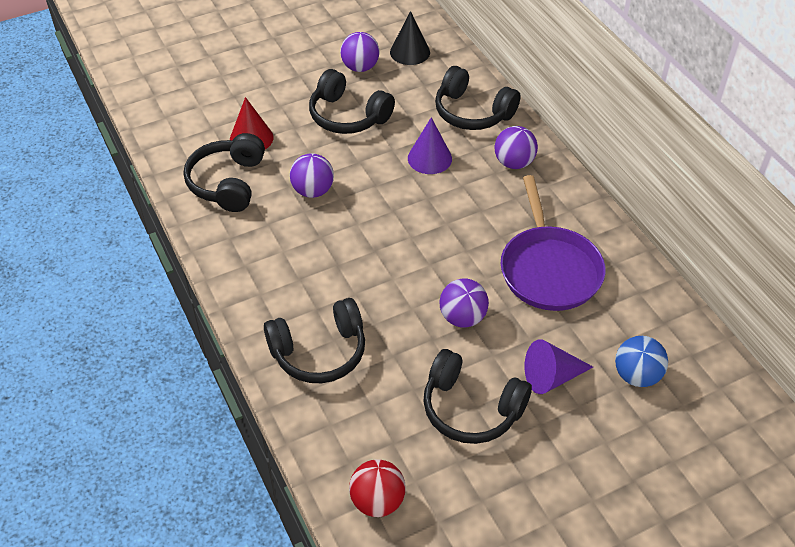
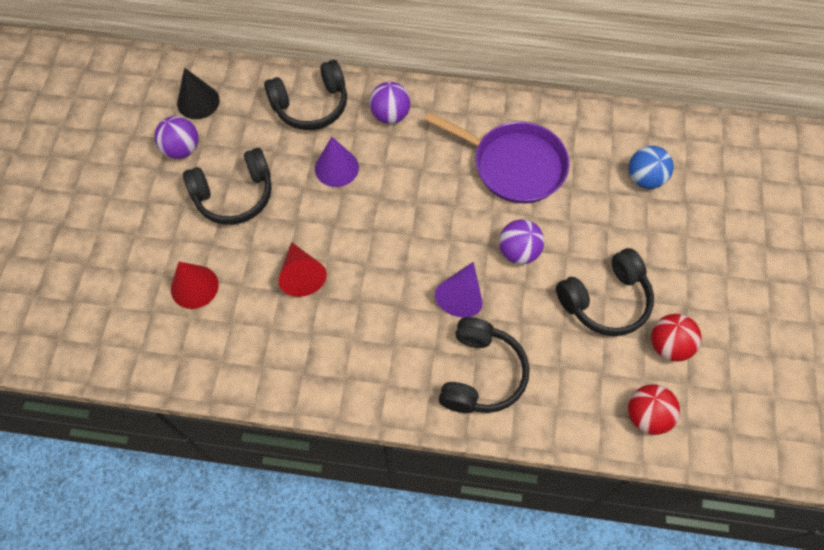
camera: 55 degrees left, 15 degrees up
black headphones [184,133,265,212] -> none
purple ball [290,153,334,198] -> red cone [278,242,327,297]
purple cone [525,339,593,394] -> purple cone moved to [435,262,483,318]
none -> red ball [651,314,701,362]

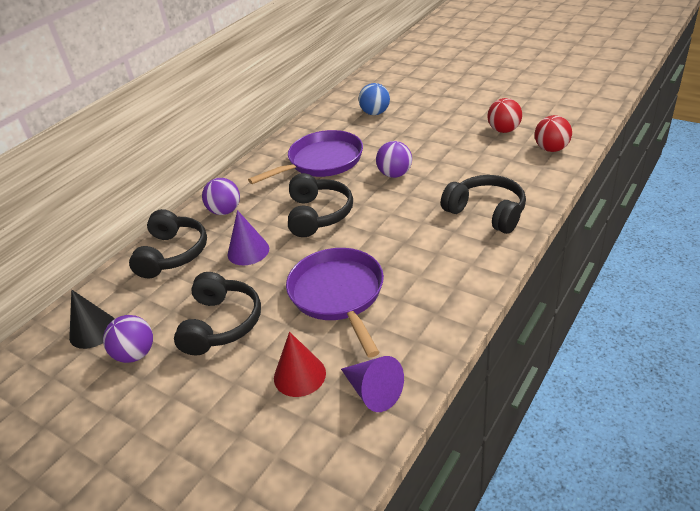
camera: 60 degrees left, 25 degrees down
red cone [278,242,327,297] -> purple pan [286,248,384,358]
purple cone [435,262,483,318] -> purple cone moved to [341,356,404,412]
black headphones [556,248,654,336] -> black headphones moved to [288,173,353,237]

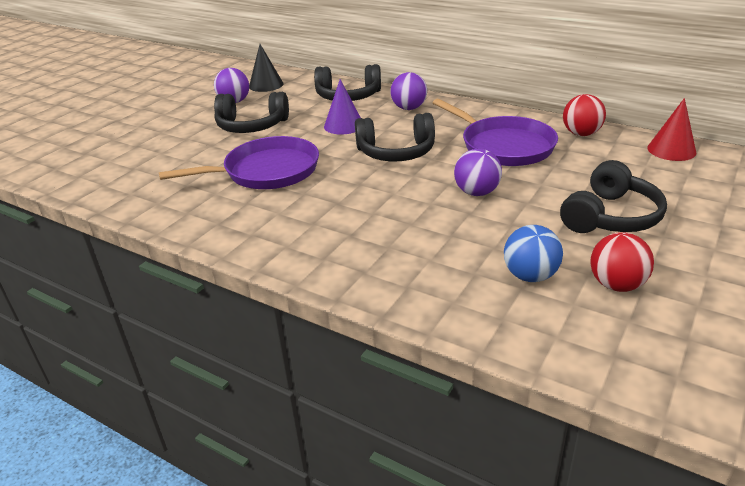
camera: 85 degrees right, 5 degrees down
red cone [274,332,326,397] -> red cone moved to [647,98,696,161]
purple cone [341,356,404,412] -> none
blue ball [359,83,390,115] -> blue ball moved to [504,225,563,282]
black headphones [441,175,526,234] -> black headphones moved to [560,160,667,233]
red ball [535,115,572,152] -> red ball moved to [563,94,606,136]

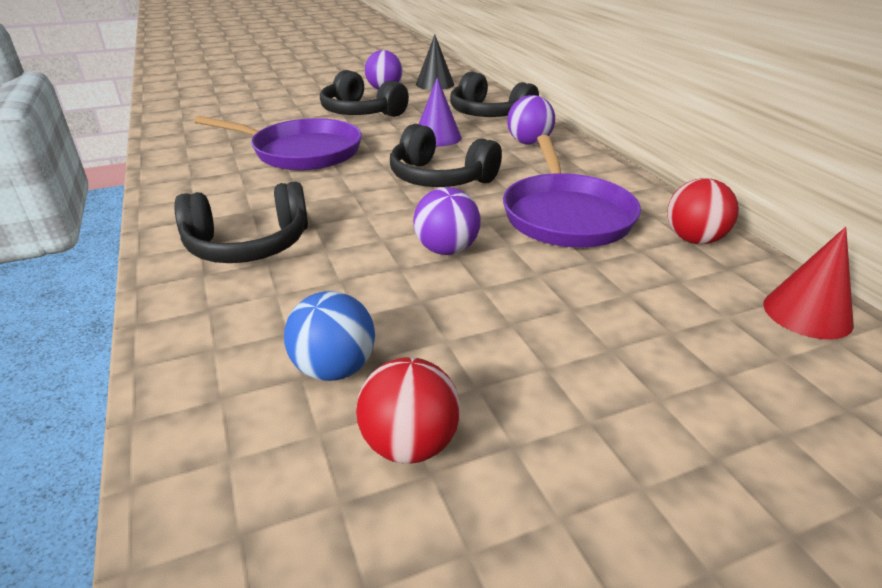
camera: 35 degrees right, 0 degrees up
black headphones [560,160,667,233] -> black headphones moved to [174,181,308,263]

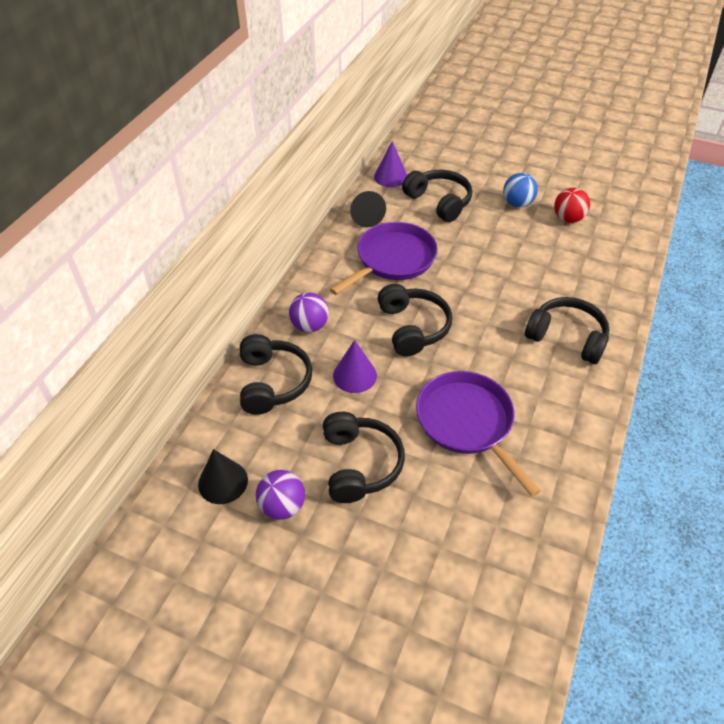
camera: 135 degrees left, 15 degrees up
blue ball [284,291,375,381] -> blue ball moved to [503,173,538,208]
purple ball [413,187,480,255] -> none
red ball [667,178,739,244] -> black cone [350,191,386,227]
red cone [763,227,854,339] -> purple cone [374,141,407,187]
none -> black headphones [402,170,472,222]

